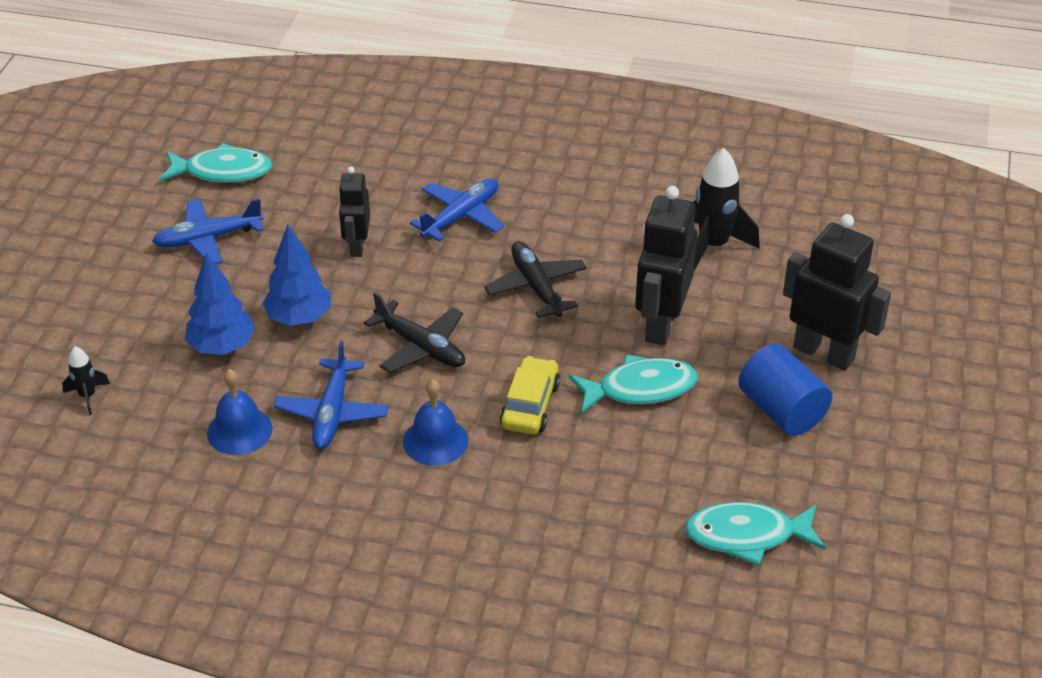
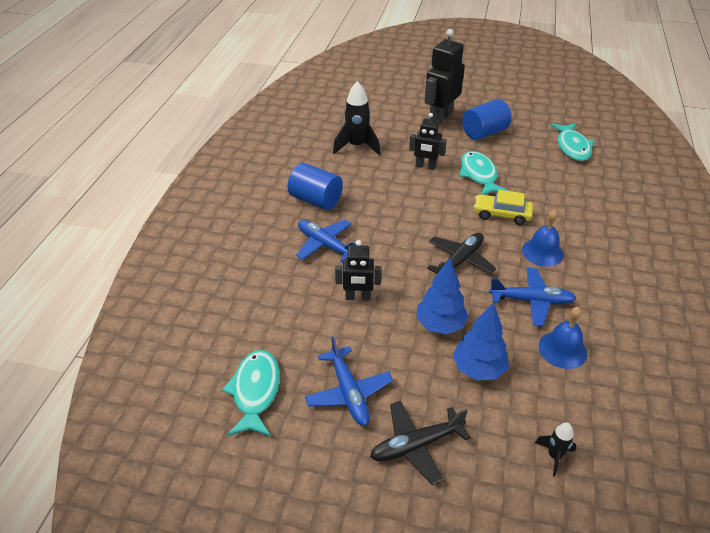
camera: 90 degrees left, 0 degrees up
black plane [484,241,587,318] -> black plane moved to [370,401,471,485]
black robot [635,186,697,345] -> black robot [409,113,447,170], size x0.60
none -> blue cylinder [288,163,343,210]

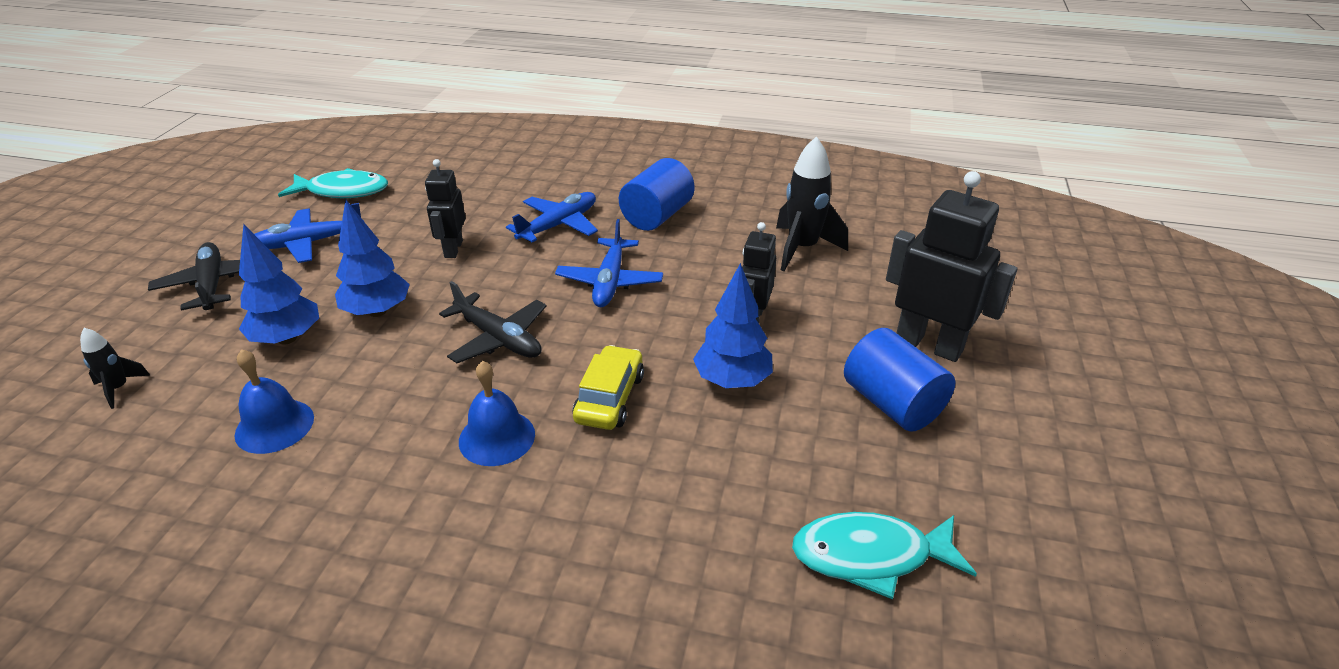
camera: 90 degrees right, 5 degrees down
turquoise fish [459,151,508,195] -> blue tree [693,263,773,388]
blue plane [489,268,576,326] -> blue plane moved to [555,219,663,307]

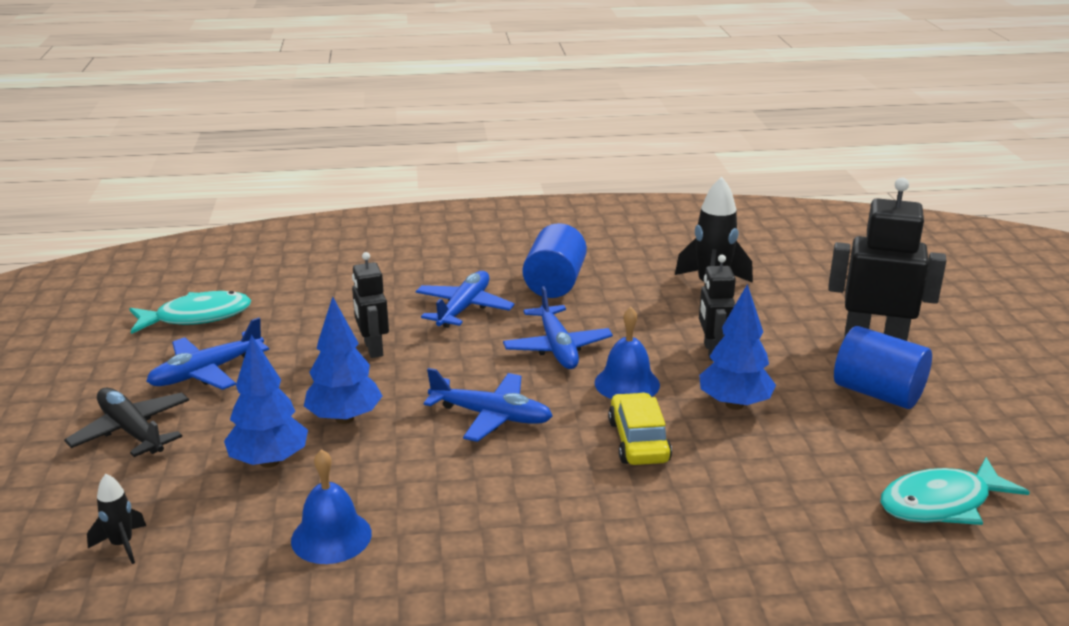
camera: 20 degrees left, 10 degrees down
black plane [439,281,546,363] -> blue plane [423,368,553,442]
blue bell [459,361,535,466] -> blue bell moved to [595,307,660,399]

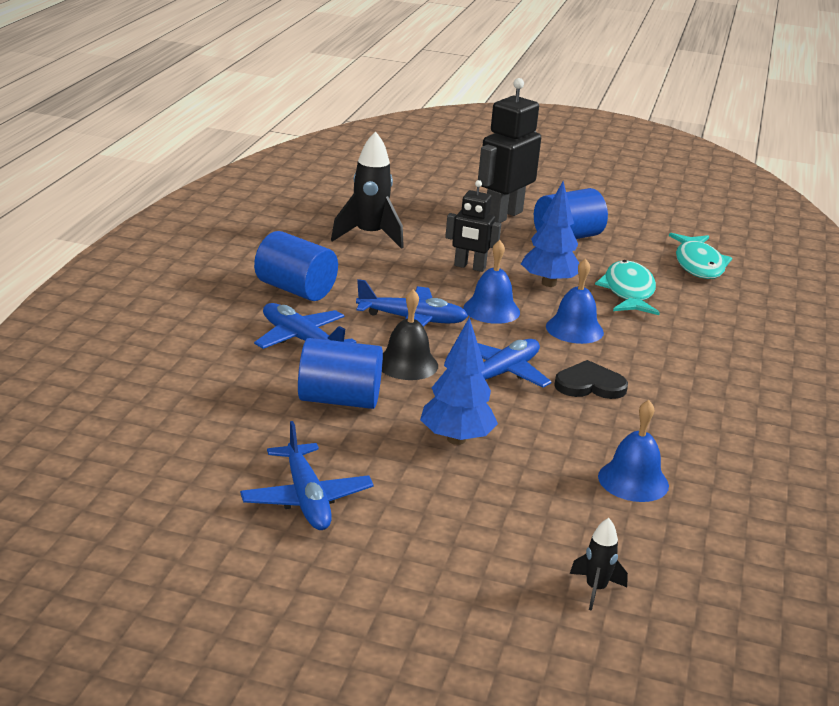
camera: 70 degrees left, 0 degrees up
black plane [64,388,189,457] -> none
turquoise fish [129,291,251,334] -> turquoise fish moved to [595,260,660,315]
blue tree [224,334,308,468] -> none
black robot [352,252,389,358] -> blue cylinder [298,338,383,409]
yellow car [608,392,672,465] -> blue bell [546,258,604,344]
none -> black bell [382,289,438,380]
none -> black heart [554,360,628,399]

